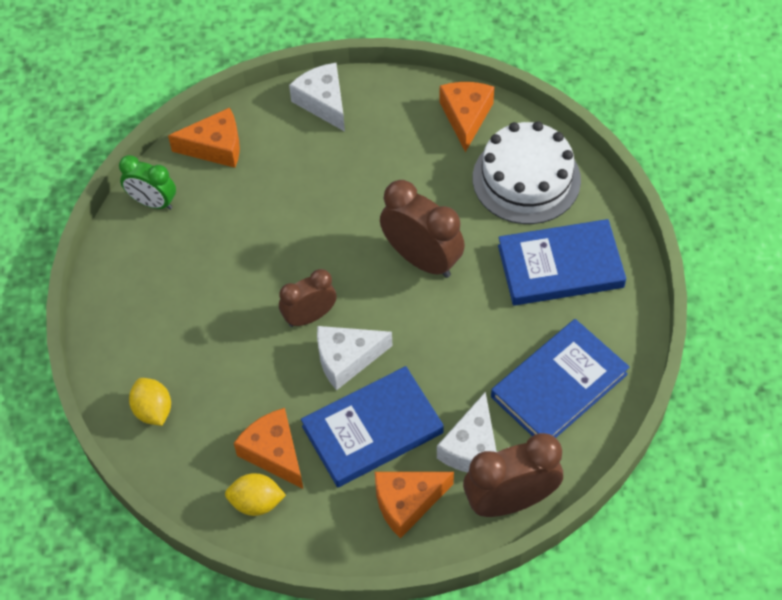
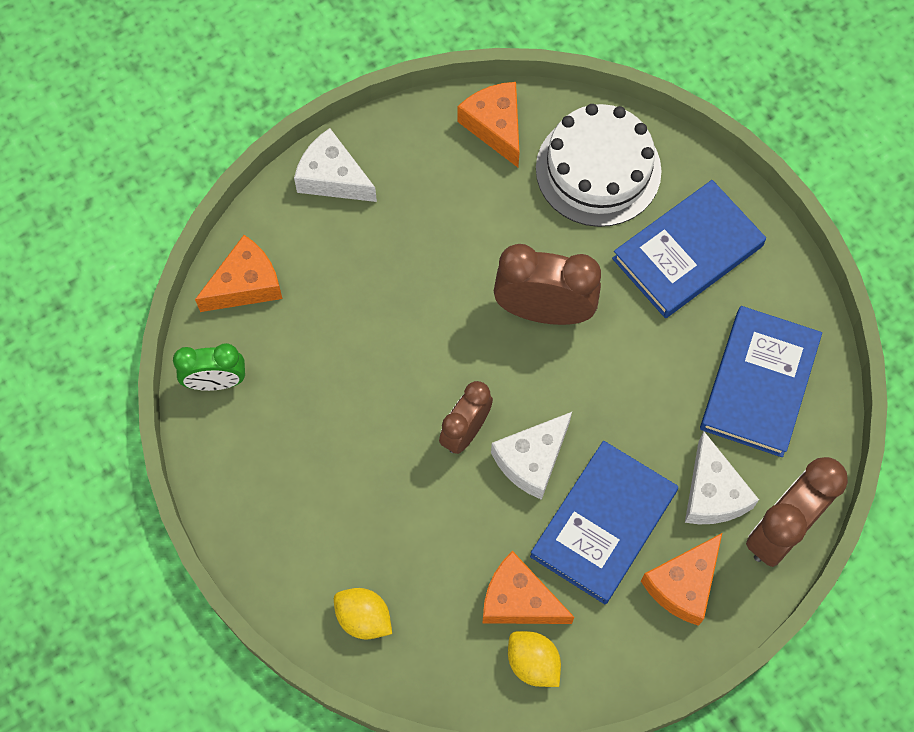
camera: 30 degrees left, 10 degrees up
yellow lemon [225,473,286,516] -> yellow lemon turned 75 degrees clockwise [508,631,561,687]

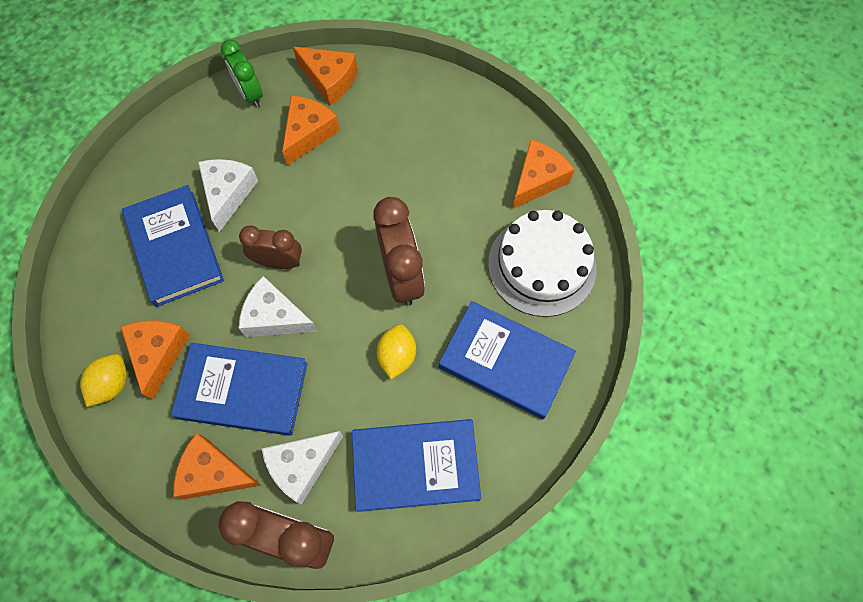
camera: 65 degrees right, 0 degrees up
white cheese [294,128,377,202] -> white cheese moved to [198,159,258,232]
yellow lemon [334,588,392,640] -> yellow lemon moved to [376,324,416,379]
none -> blue book [122,185,224,307]
none -> orange cheese [282,95,340,166]

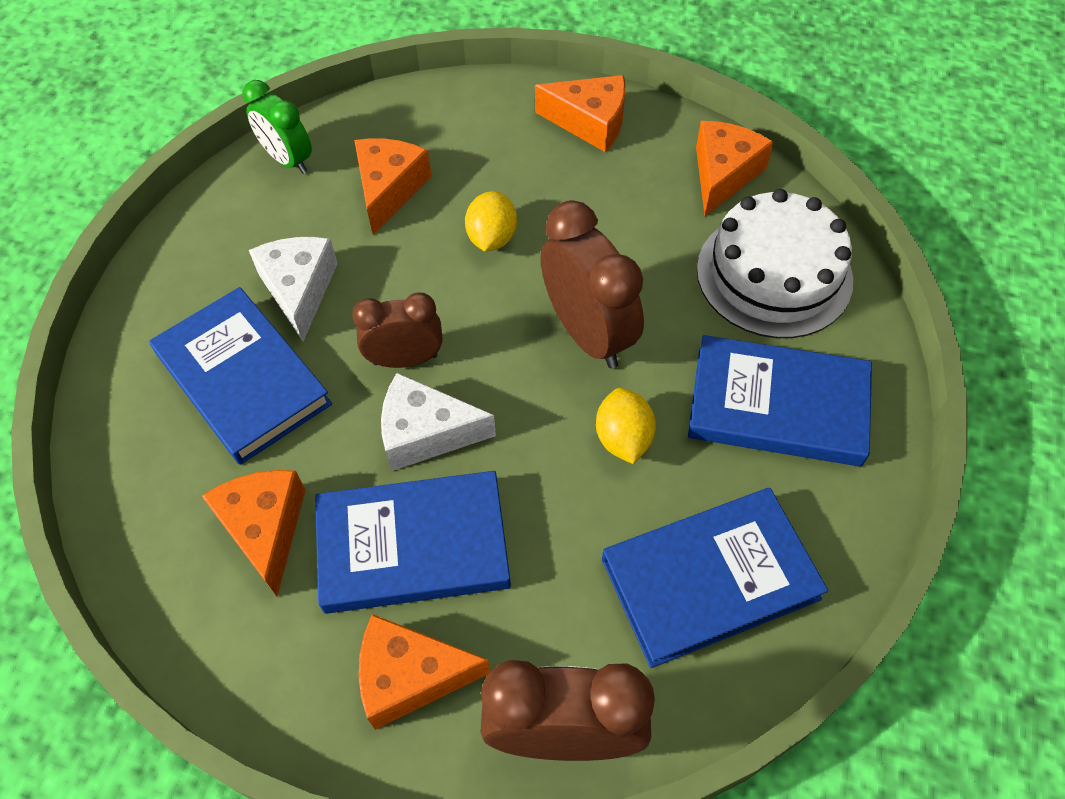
camera: 15 degrees left, 10 degrees down
yellow lemon [80,354,127,407] -> yellow lemon moved to [465,191,517,252]
white cheese [262,431,343,504] -> none
orange cheese [293,47,358,105] -> orange cheese moved to [535,75,626,152]

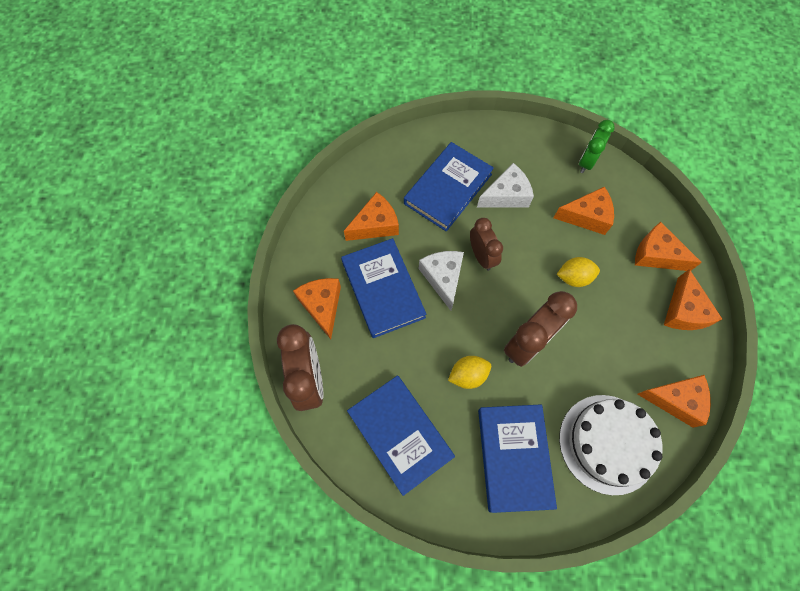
camera: 75 degrees right, 10 degrees up
none -> orange cheese [635,222,702,271]

